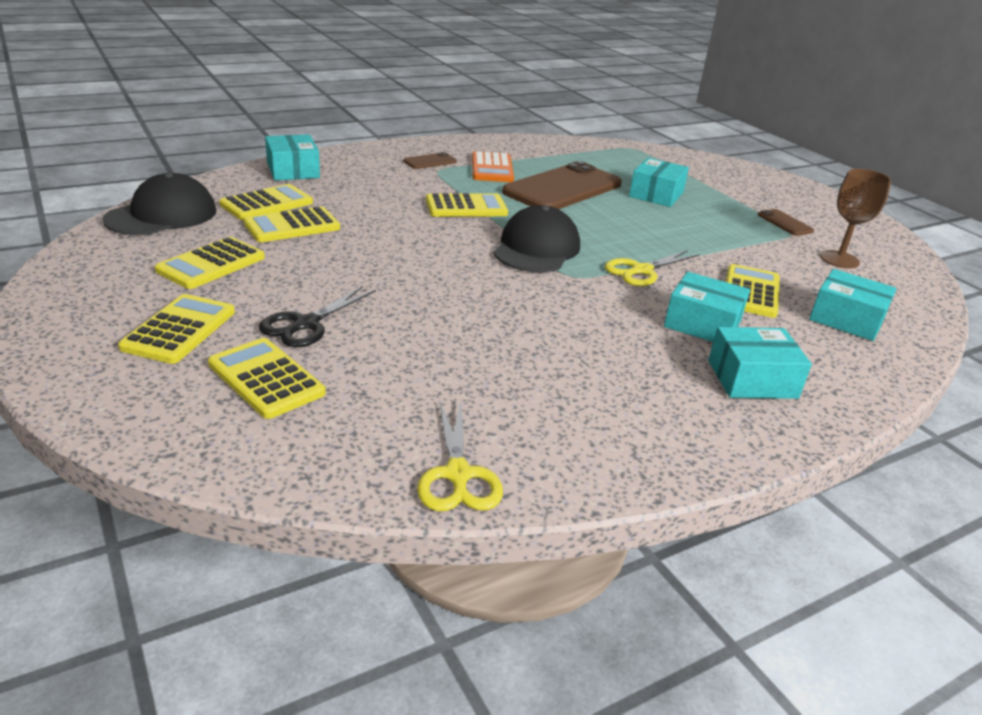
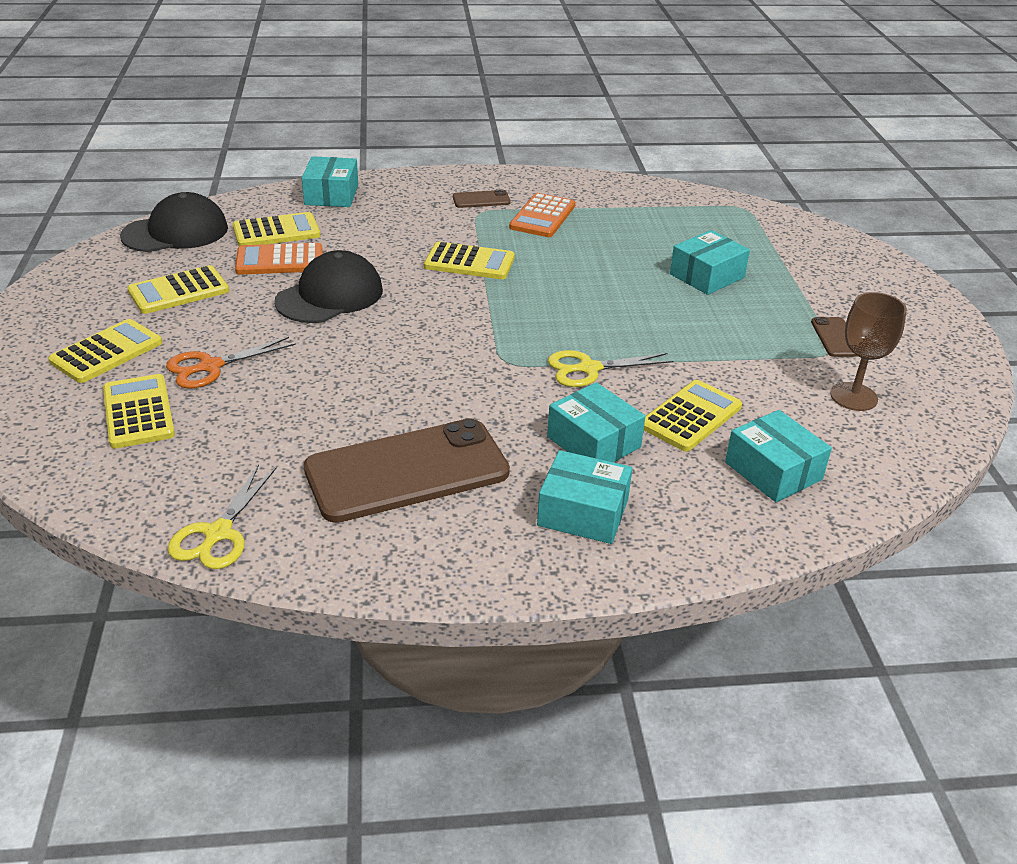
camera: 25 degrees right, 5 degrees up
yellow calculator [244,206,340,242] -> orange calculator [235,243,323,275]
black scissors [259,286,376,347] -> orange scissors [166,337,296,389]
black cap [493,205,580,272] -> black cap moved to [275,250,383,323]
brown phone [502,161,622,209] -> brown phone moved to [304,418,510,523]

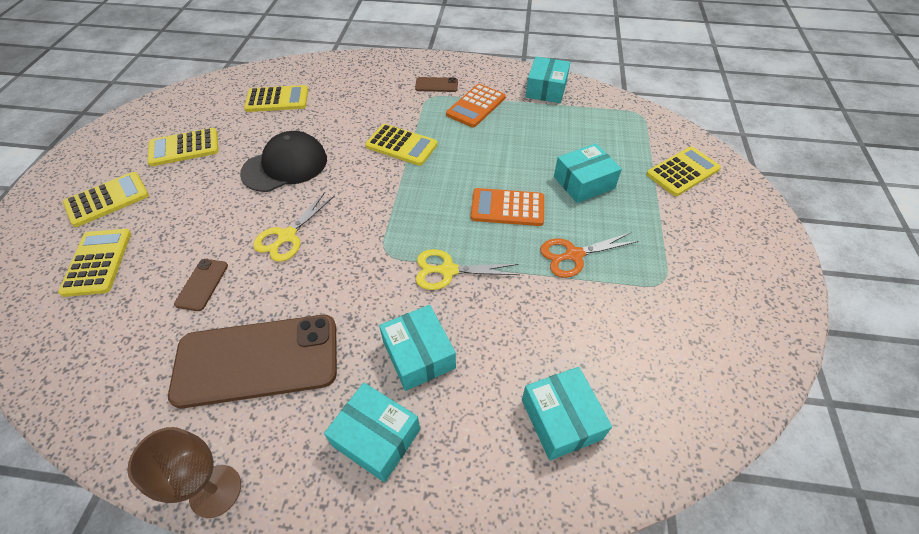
camera: 15 degrees right, 15 degrees up
black cap [120,192,228,252] -> none
orange scissors [166,337,296,389] -> orange scissors moved to [540,232,639,278]
yellow scissors [168,464,276,569] -> yellow scissors moved to [253,192,335,262]
orange calculator [235,243,323,275] -> orange calculator moved to [471,188,544,226]
turquoise box [302,156,358,207] -> turquoise box moved to [526,57,570,103]
yellow calculator [644,380,742,452] -> yellow calculator moved to [646,147,721,196]
brown phone [811,317,858,357] -> brown phone moved to [174,259,228,311]
brown goblet [830,292,907,411] -> brown goblet moved to [127,427,241,518]

